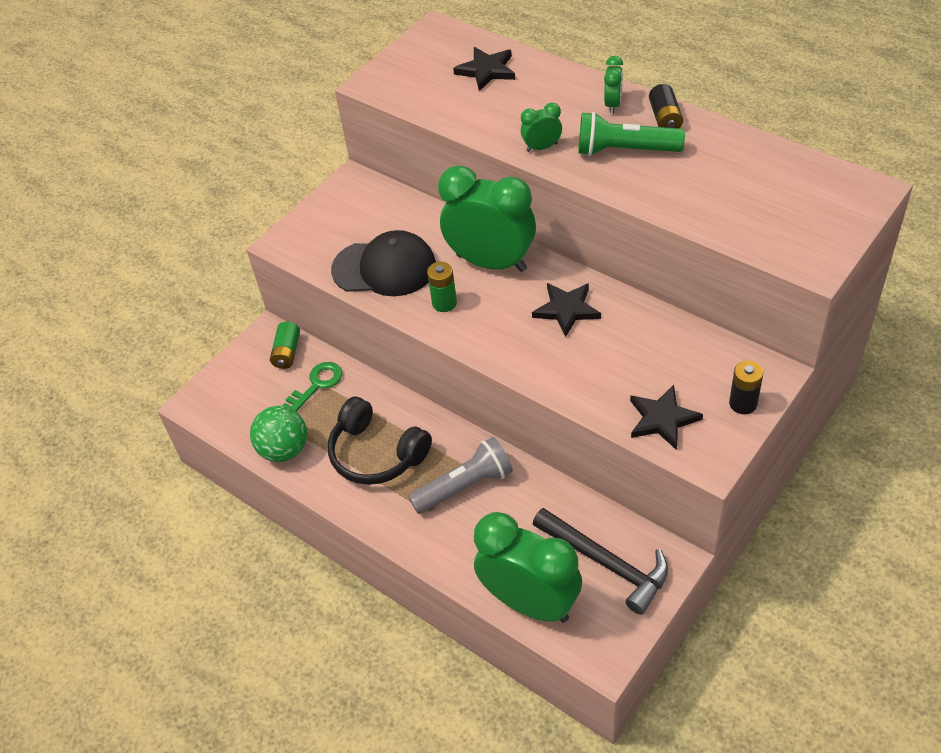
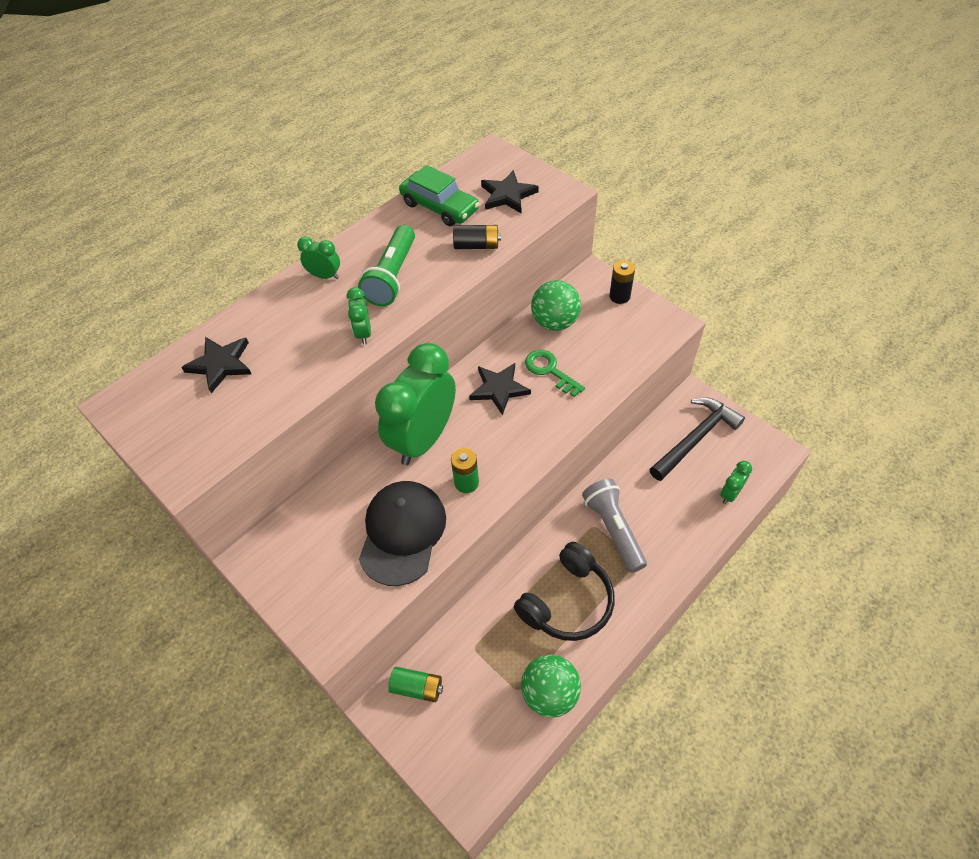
camera: 85 degrees left, 5 degrees up
green key [282,362,342,412] -> green key moved to [525,350,585,397]
green clock [474,512,582,622] -> green clock [720,461,752,504], size x0.43
black star [630,385,703,450] -> black star moved to [481,170,539,213]
black battery [649,84,683,128] -> black battery moved to [453,225,501,249]
none -> green car [399,165,479,226]
none -> green ball [531,280,581,331]

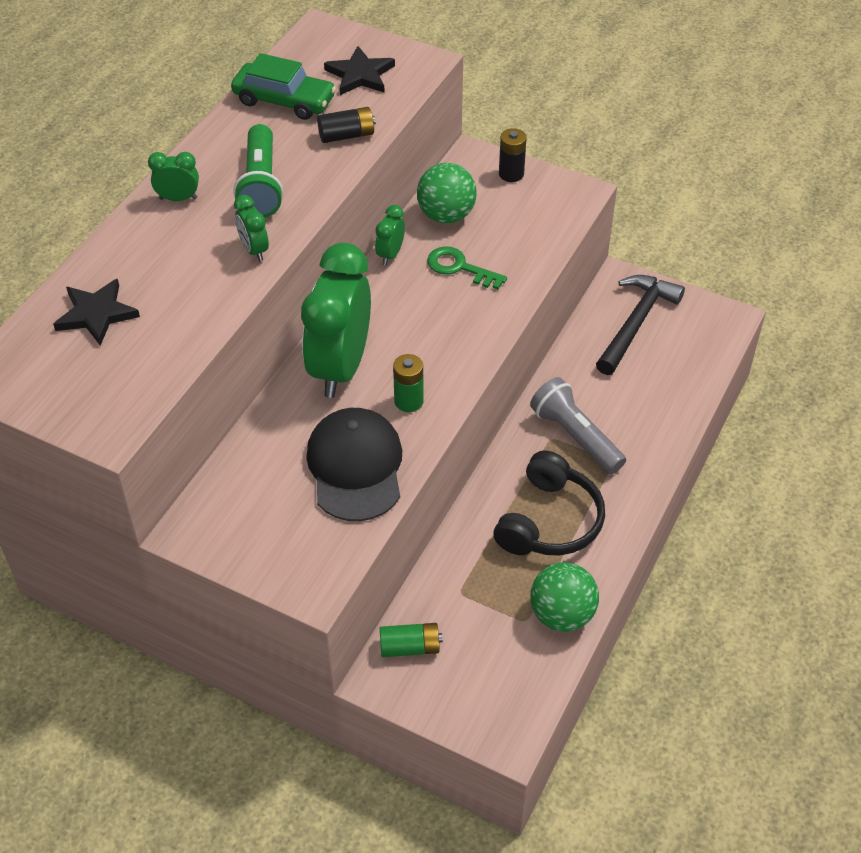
camera: 20 degrees left, 5 degrees down
black star [469,363,531,415] -> none
green clock [720,461,752,504] -> green clock moved to [375,205,405,265]

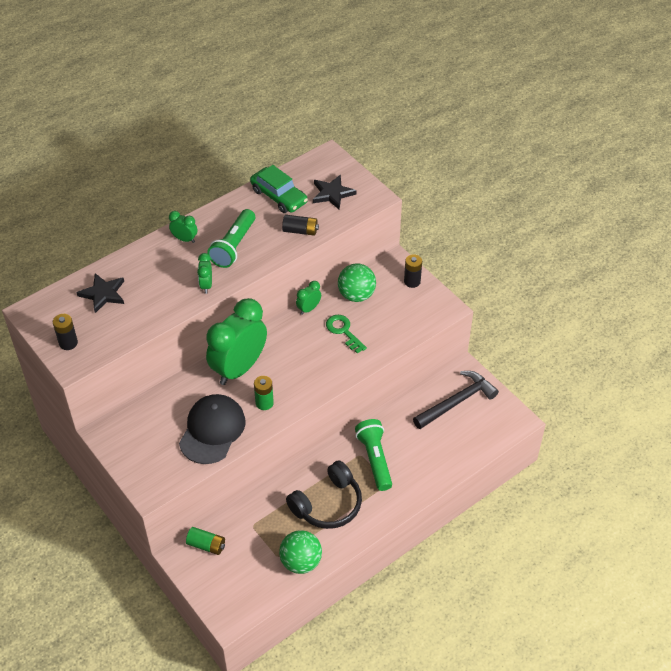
camera: 25 degrees right, 0 degrees up
grey flashlight [530,377,626,474] -> green flashlight [355,419,392,491]
none -> black battery [53,314,78,350]

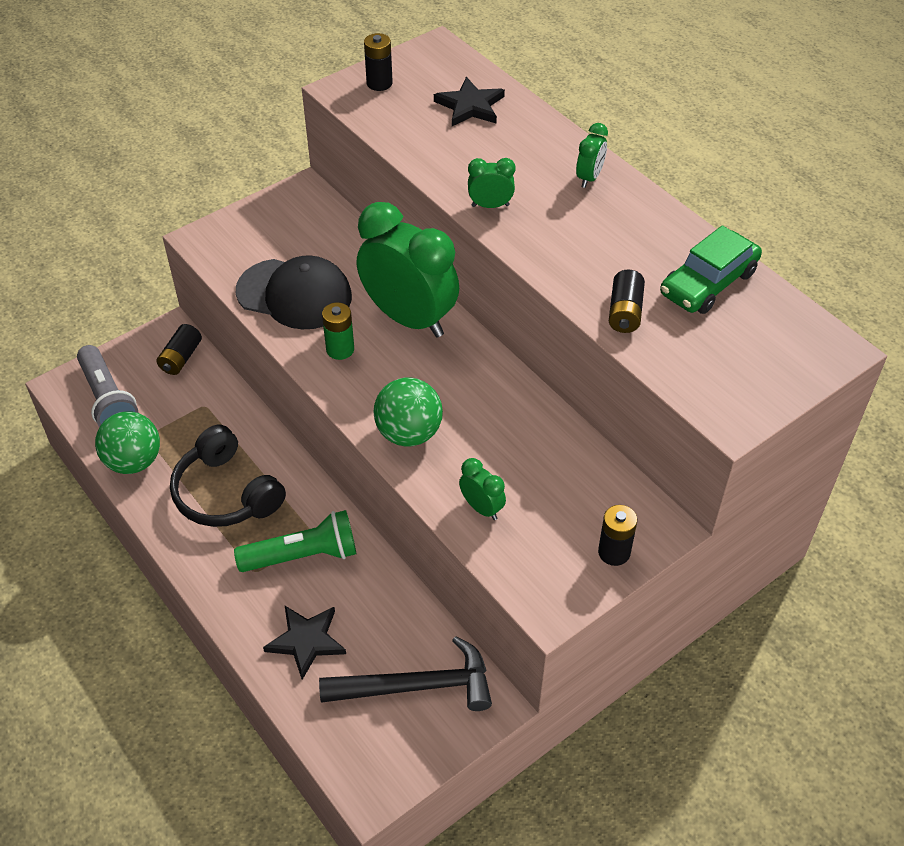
camera: 90 degrees right, 0 degrees up
green battery [186,527,225,555] -> black battery [156,324,202,375]
green flashlight [207,209,255,268] -> none
green clock [296,281,321,315] -> green clock moved to [459,458,506,520]
black star [313,175,357,209] -> black star moved to [263,606,346,680]
green key [326,315,367,353] -> none
green ball [338,264,376,302] -> green ball moved to [373,377,443,446]
black hammer [413,371,499,429] -> black hammer turned 60 degrees counterclockwise [319,636,492,711]
none -> grey flashlight [77,345,138,427]

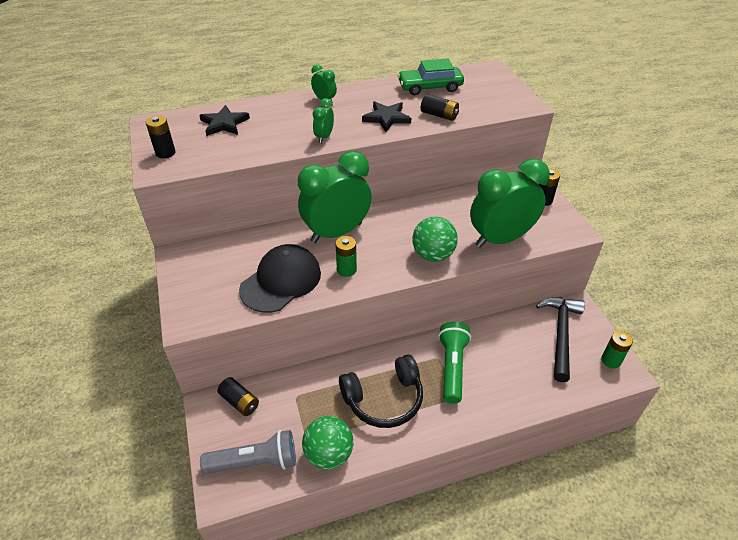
camera: 70 degrees left, 5 degrees down
black star [263,606,346,680] -> black star moved to [362,101,411,132]
green clock [459,458,506,520] -> green clock [470,159,550,248], size x2.35
green car [660,225,762,314] -> green car turned 105 degrees clockwise [398,58,464,95]
none -> green battery [601,331,633,368]

